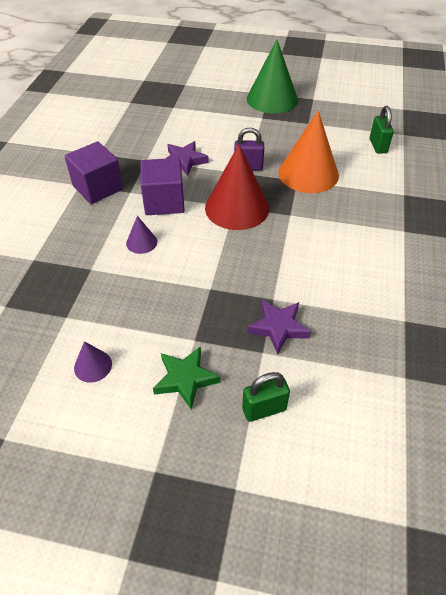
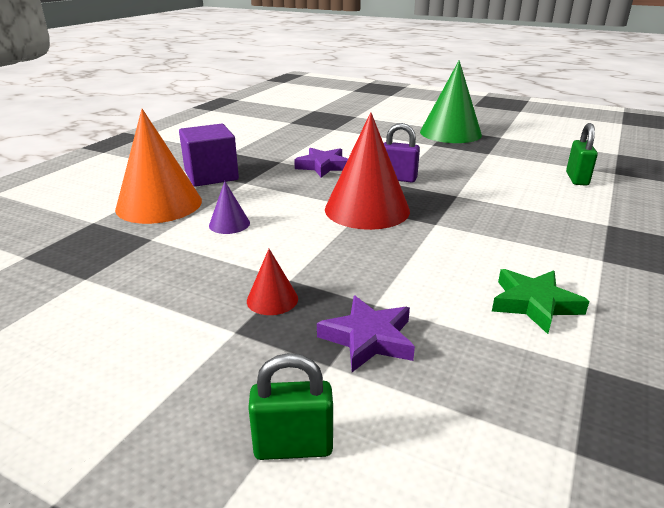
camera: 15 degrees right, 20 degrees down
purple cone [74,341,112,383] -> none
purple cube [141,158,185,215] -> none
green star [153,346,220,410] -> green star moved to [492,269,590,334]
orange cone [278,111,339,193] -> orange cone moved to [115,109,202,224]
none -> red cone [247,249,298,315]

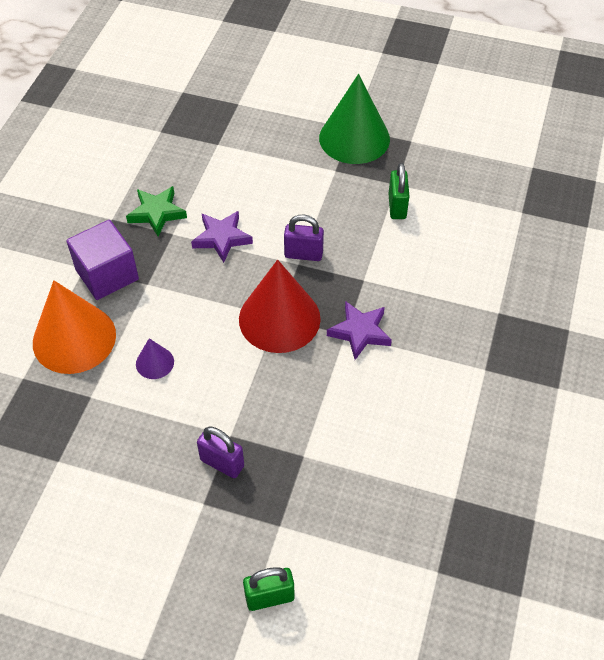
camera: 10 degrees left, 25 degrees up
red cone [247,249,298,315] -> purple padlock [197,426,244,478]
purple star [317,296,415,372] -> purple star moved to [327,301,392,360]
green star [492,269,590,334] -> green star moved to [126,186,187,236]
green padlock [566,123,598,185] -> green padlock moved to [389,163,409,219]

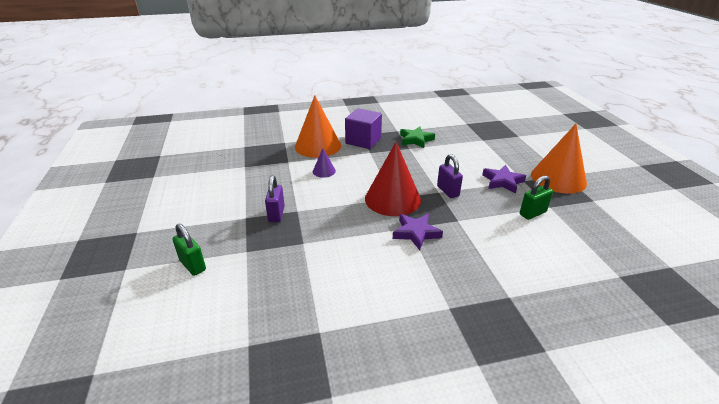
camera: 60 degrees right, 20 degrees down
purple star [191,211,253,263] -> purple star moved to [482,165,526,194]
green cone [319,74,390,164] -> orange cone [531,124,587,194]

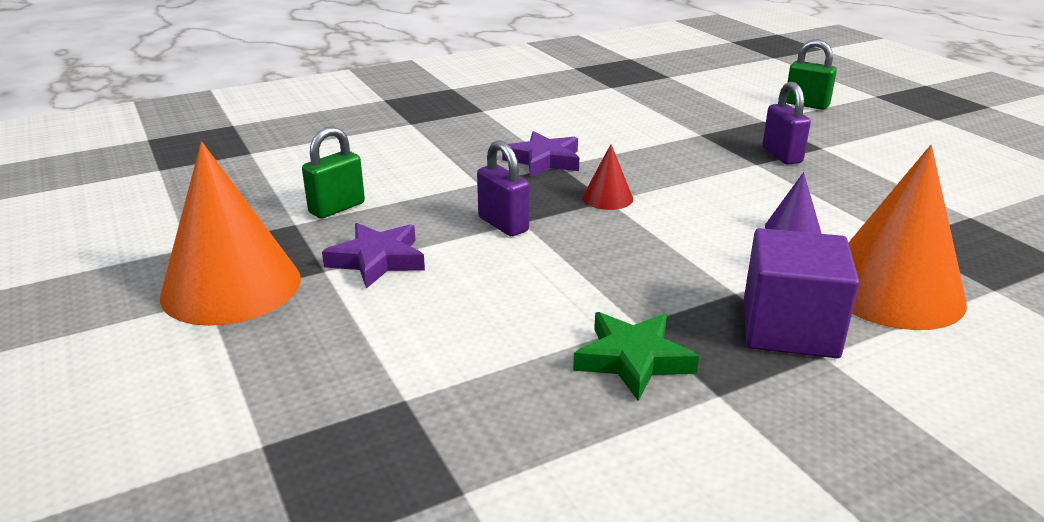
camera: 165 degrees right, 5 degrees down
red cone [365,142,421,216] -> red cone [583,144,633,210], size x0.45

